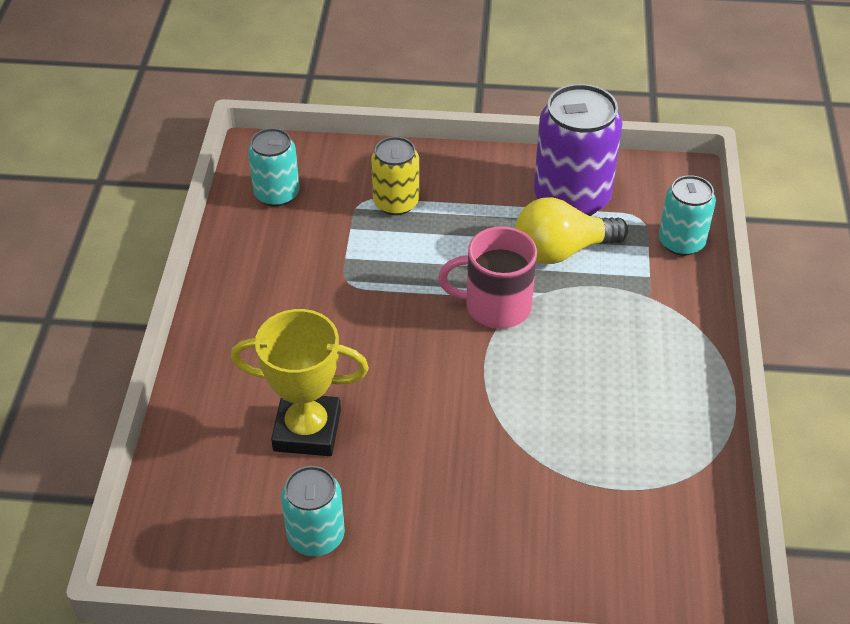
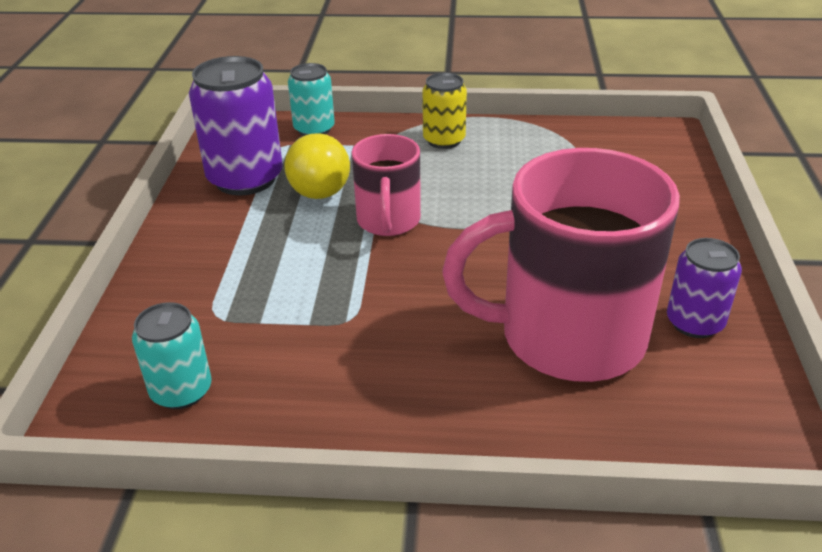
camera: 90 degrees left, 10 degrees down
yellow trophy [231,309,369,456] -> pink mug [442,148,680,382]
turquoise can [281,466,345,556] -> purple can [667,238,742,338]
yellow can [371,136,419,215] -> yellow can moved to [422,73,467,149]

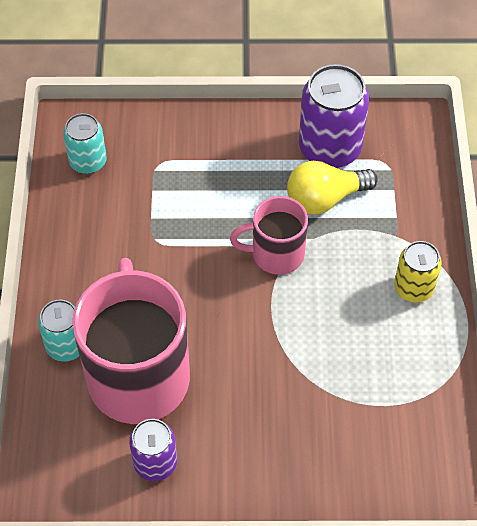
camera: 85 degrees right, 20 degrees up
turquoise can [288,63,335,136] -> turquoise can moved to [38,300,79,362]

